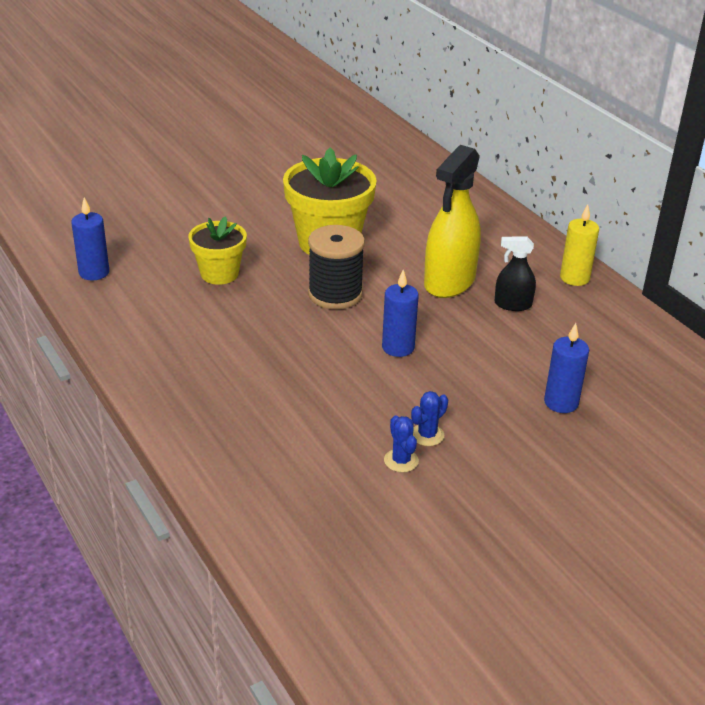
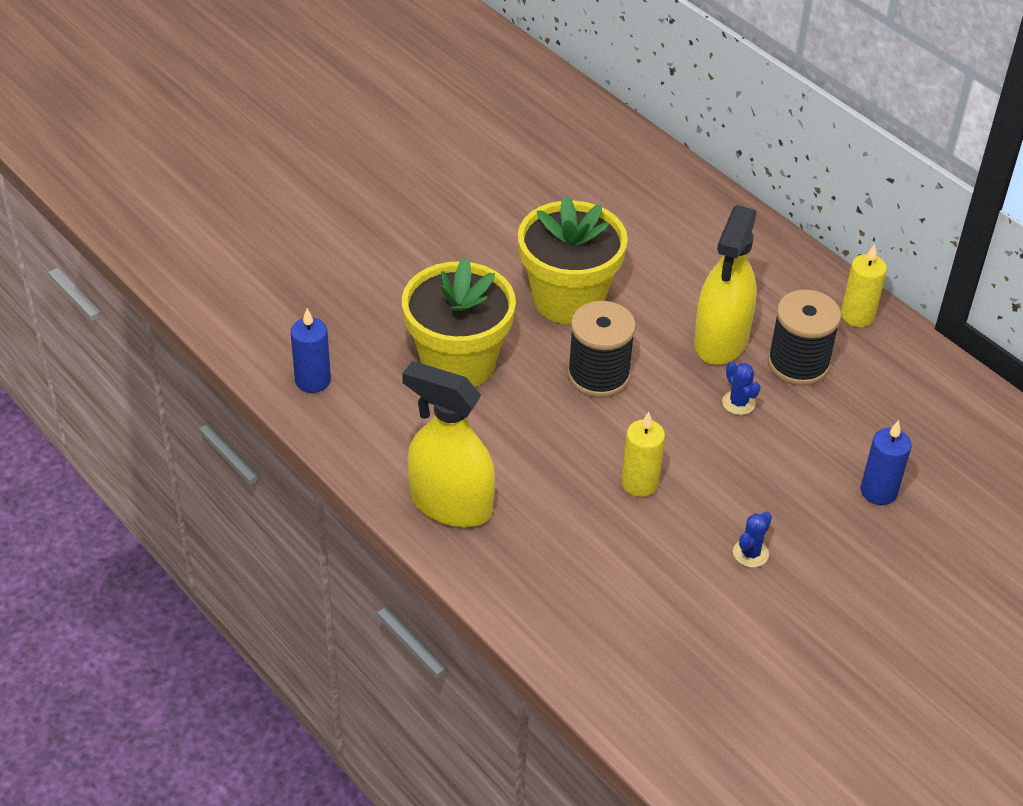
camera: 10 degrees left, 10 degrees up
yellow flower pot [188,217,247,285] -> yellow flower pot [402,257,516,387], size x1.66
blue candle [382,270,419,357] -> none
blue cactus [384,416,419,472] -> blue cactus moved to [722,361,760,415]
black spray bottle [495,236,536,311] -> black spool [768,290,841,386]
none -> yellow spray bottle [402,361,495,527]
none -> yellow candle [622,412,665,497]

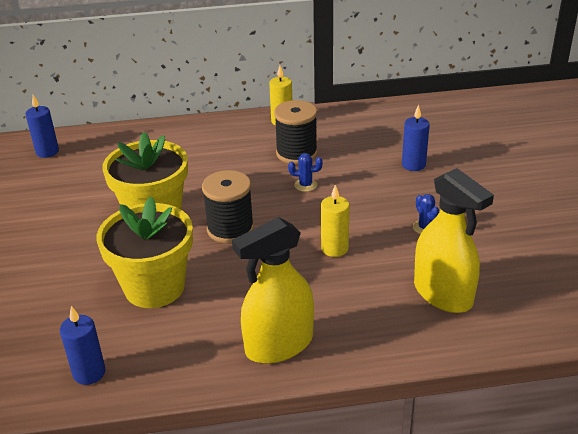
camera: 55 degrees left, 10 degrees down
yellow spray bottle [694,205,757,365] -> yellow spray bottle moved to [414,168,494,313]
none -> blue candle [25,95,59,158]

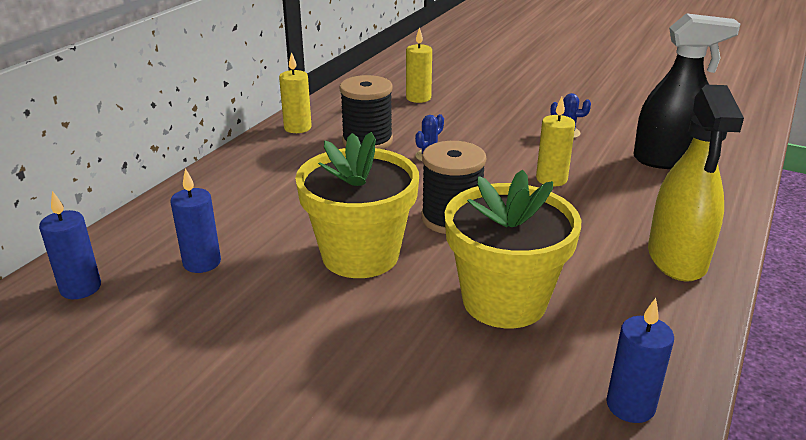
camera: 55 degrees left, 5 degrees down
blue candle [402,105,430,171] -> blue candle moved to [170,168,221,273]
yellow spray bottle [414,168,494,313] -> black spray bottle [633,13,740,169]
none -> yellow candle [406,27,432,103]

